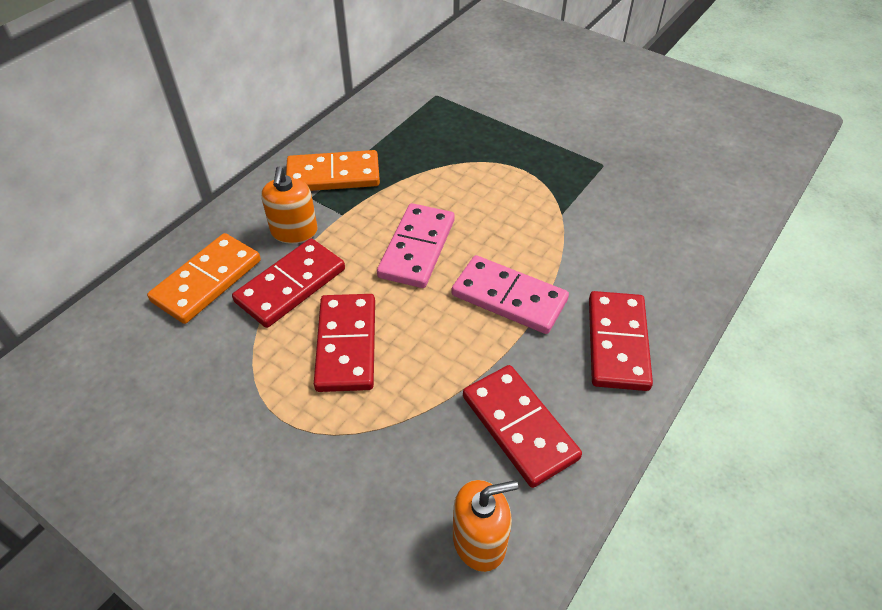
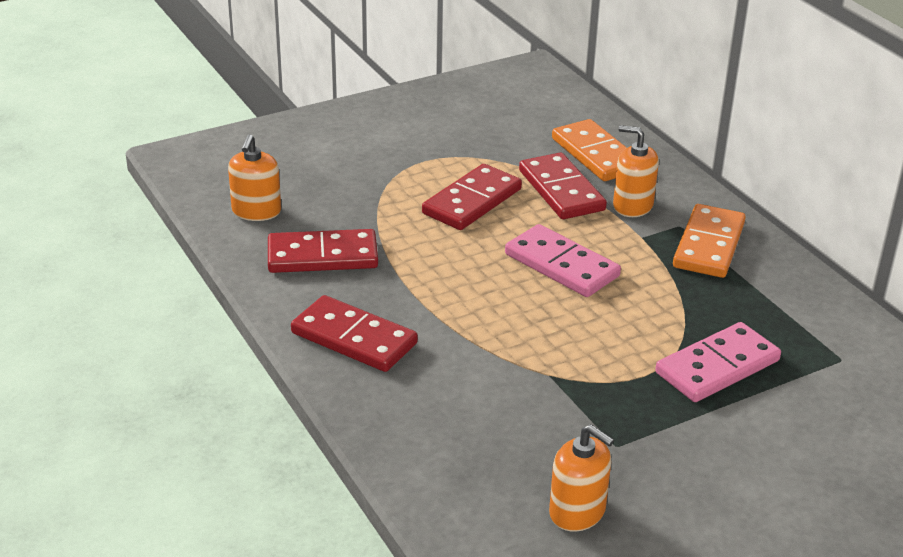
camera: 115 degrees right, 15 degrees down
red domino [314,294,375,392] -> red domino turned 75 degrees counterclockwise [422,164,522,230]
pink domino [452,255,569,334] -> pink domino moved to [655,322,781,402]
none -> orange soap dispenser [549,424,614,532]

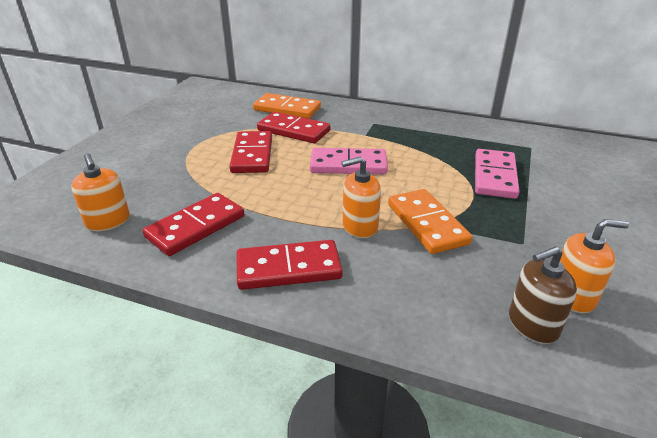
camera: 40 degrees left, 0 degrees up
orange soap dispenser [613,125,659,217] -> orange soap dispenser moved to [341,157,381,238]
orange domino [673,204,746,278] -> orange domino moved to [388,189,472,254]
none -> brown soap dispenser [509,246,577,344]

